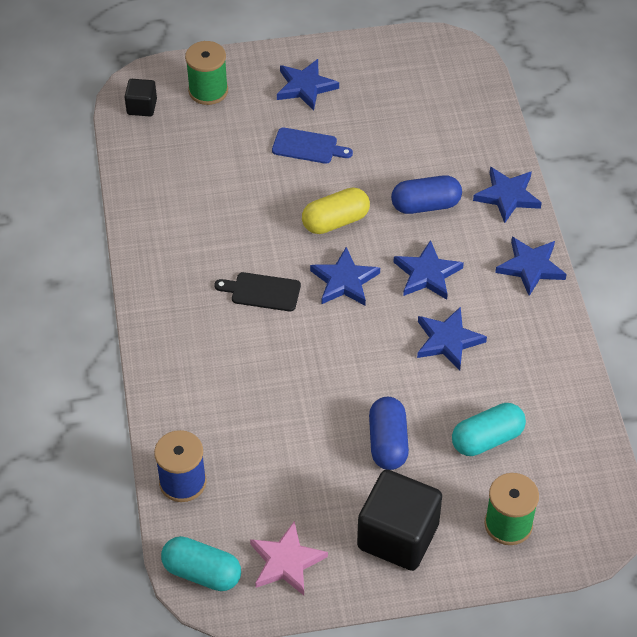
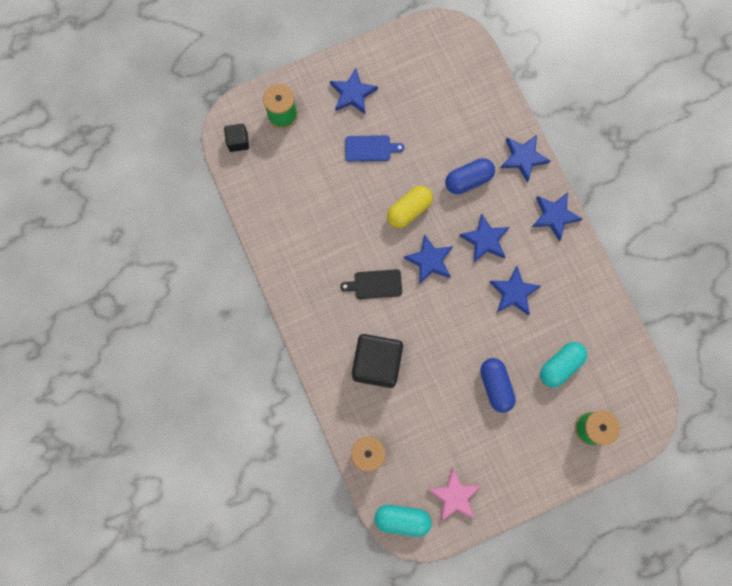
camera: 15 degrees left, 25 degrees up
black cube [357,470,442,571] -> black cube moved to [352,334,403,388]

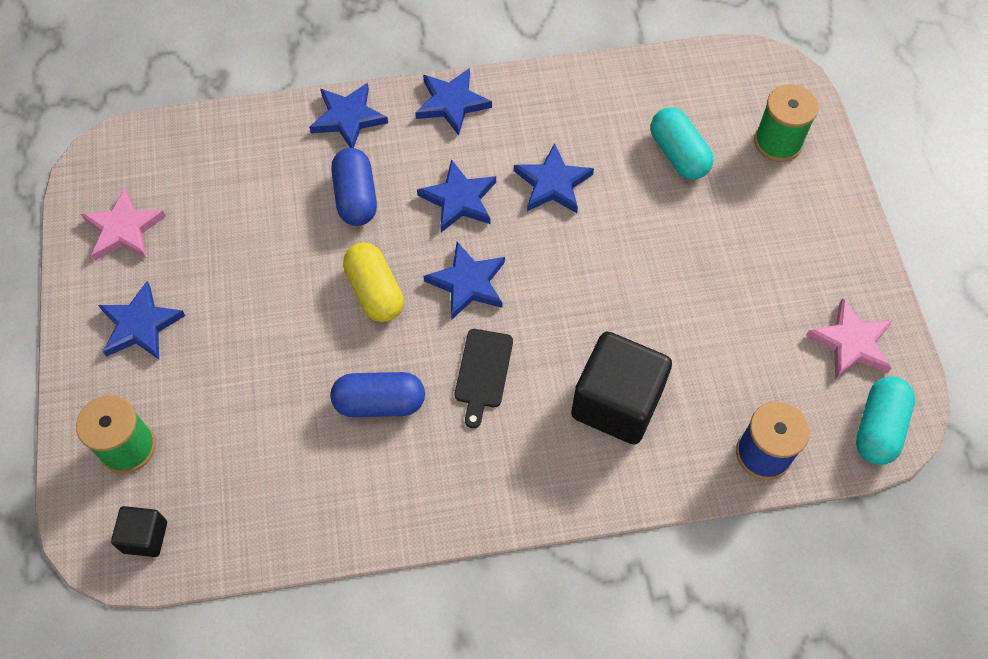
camera: 75 degrees left, 15 degrees down
blue cutting board [345,135,405,162] -> none
blue capsule [480,358,516,413] -> blue capsule moved to [331,372,425,417]
none -> pink star [81,188,166,261]

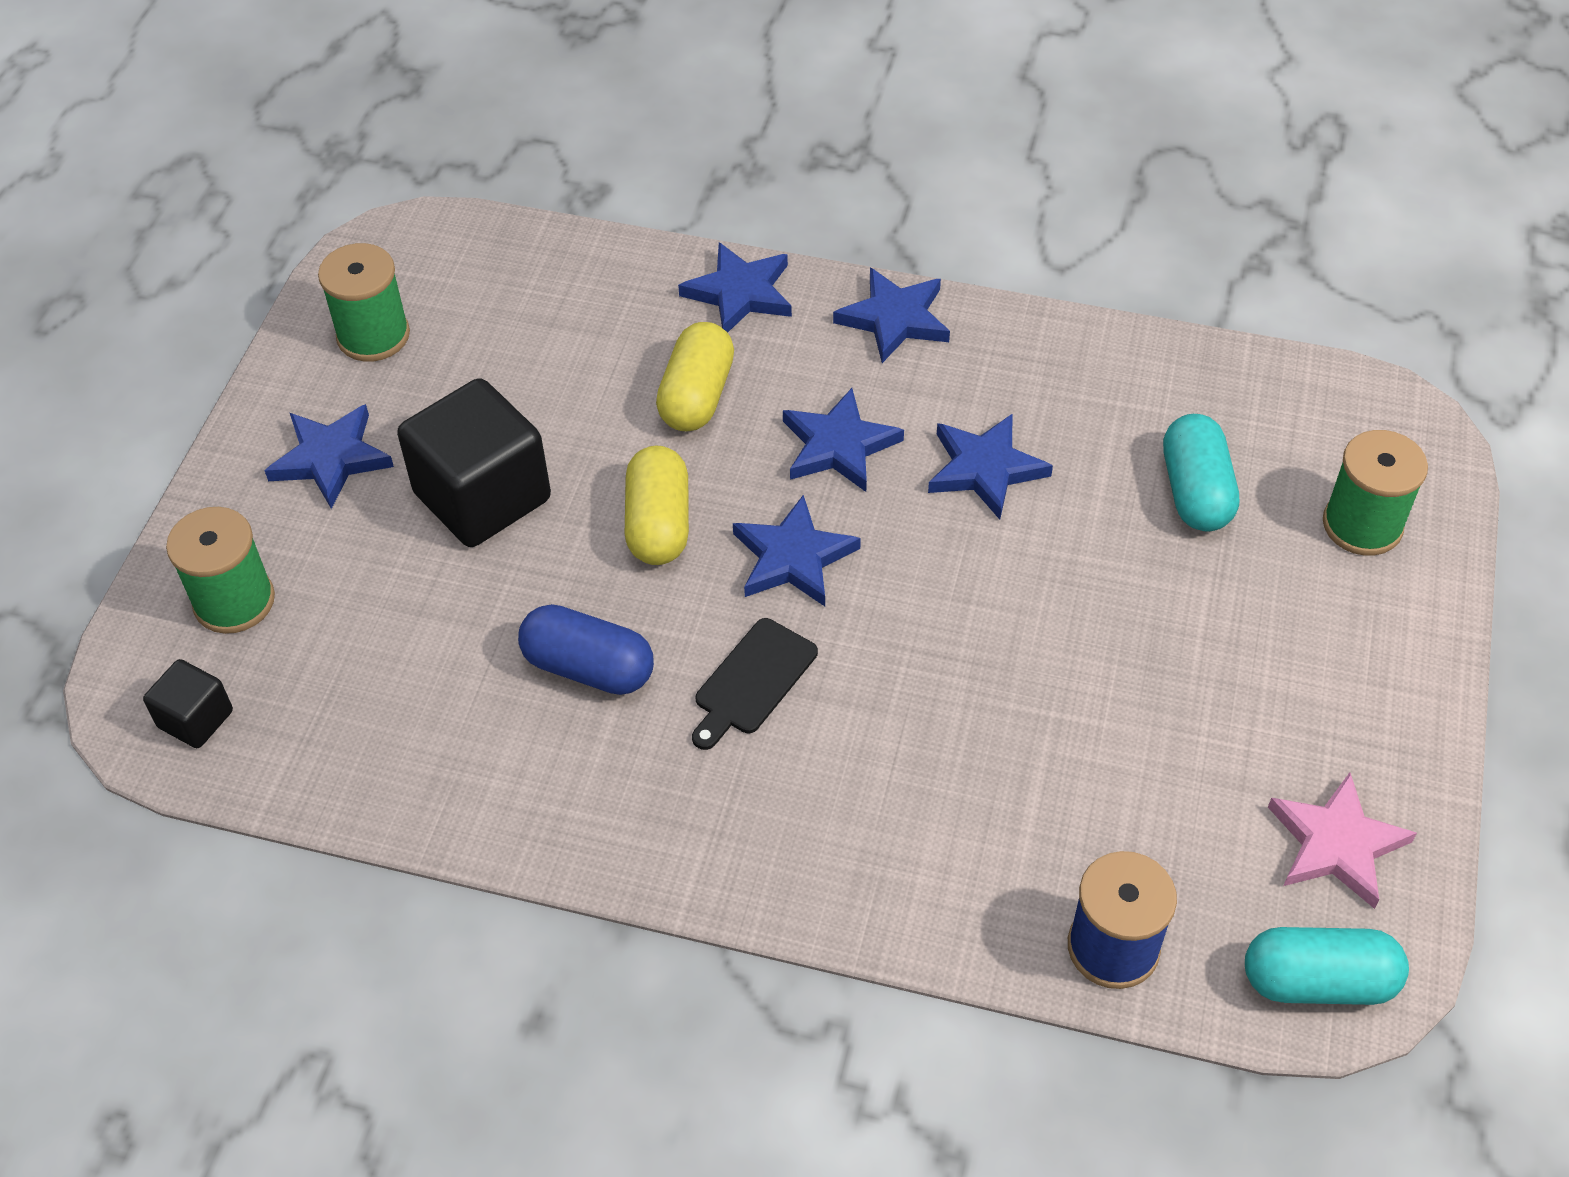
camera: 25 degrees right, 10 degrees down
pink star [81,188,166,261] -> green spool [318,243,410,362]
blue capsule [331,148,377,226] -> yellow capsule [656,322,734,431]
black cube [571,332,672,445] -> black cube moved to [397,378,551,547]
turquoise capsule [856,376,915,465] -> turquoise capsule turned 45 degrees clockwise [1245,927,1409,1005]

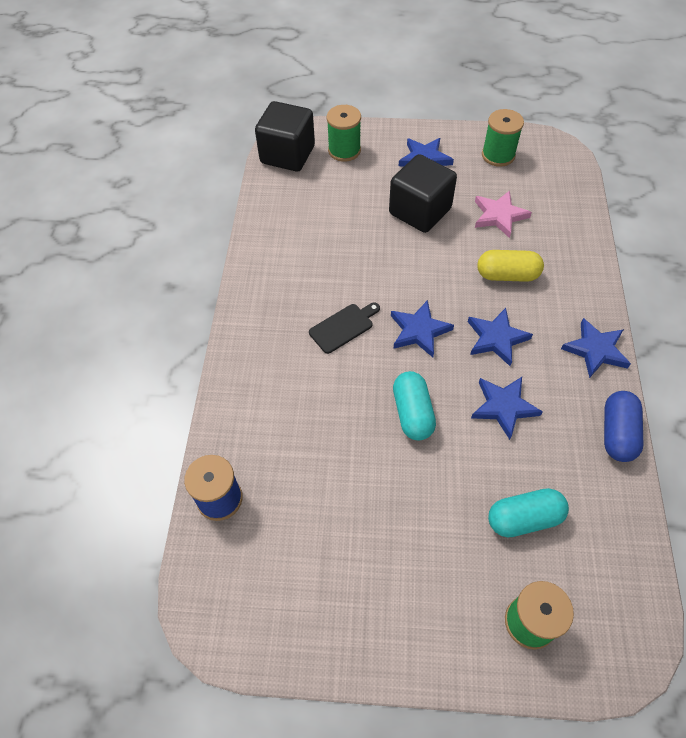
camera: 80 degrees right, 5 degrees up
black cube [143,659,233,748] -> black cube [255,101,315,171], size x2.00
blue capsule [518,604,654,695] -> blue capsule moved to [604,391,643,462]
yellow capsule [625,446,689,565] -> none
blue star [678,242,792,333] -> none
black cutting board [692,618,818,750] -> black cutting board turned 120 degrees clockwise [309,302,380,354]
turquoise capsule [1245,927,1409,1005] -> turquoise capsule moved to [393,371,436,440]
pink star [1268,772,1417,909] -> pink star moved to [475,190,532,238]

